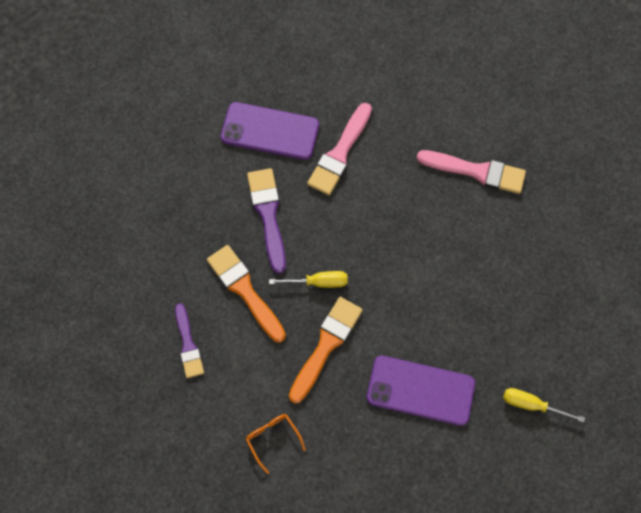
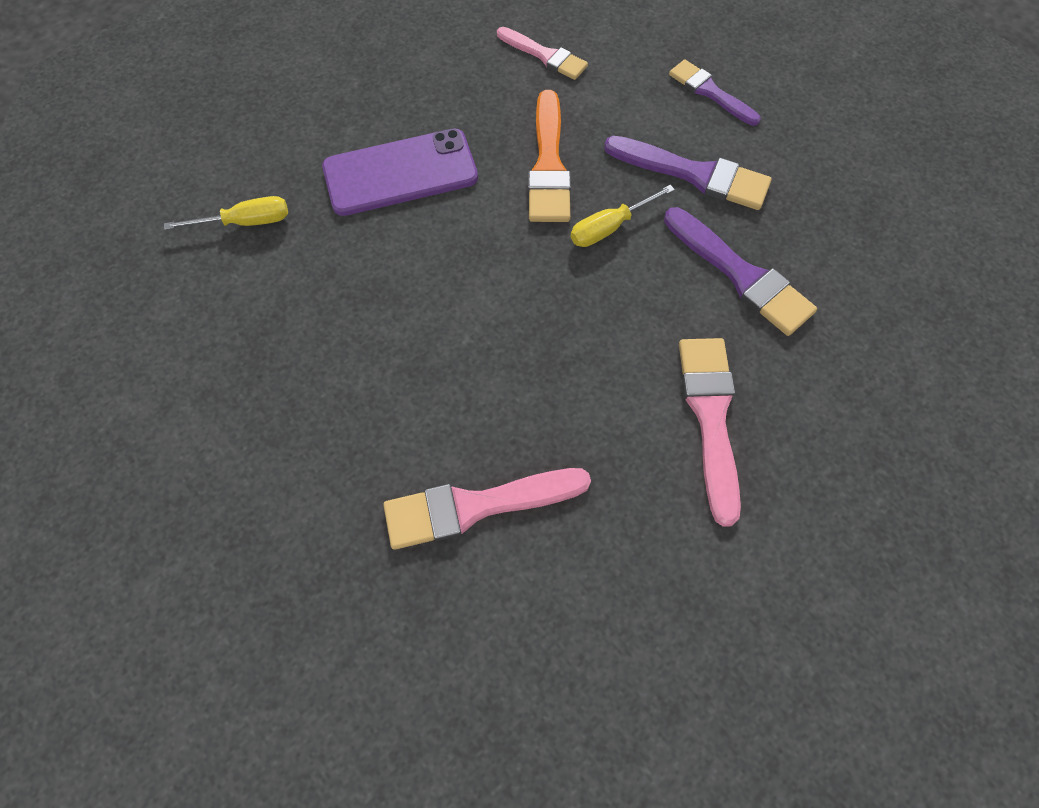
camera: 150 degrees right, 5 degrees down
orange brush [207,245,286,343] -> purple brush [604,136,772,210]
purple phone [221,102,319,160] -> none
orange glasses [246,414,306,474] -> pink brush [497,27,588,80]

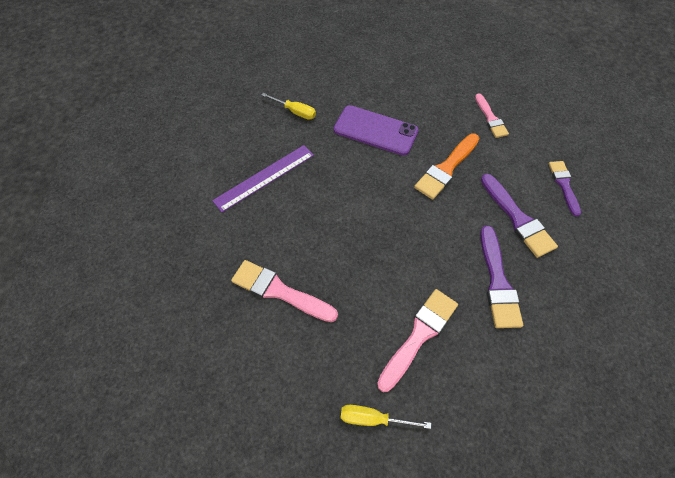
camera: 40 degrees right, 5 degrees down
yellow screwdriver [571,185,675,247] -> yellow screwdriver moved to [341,405,431,429]
none -> purple ruler [212,145,314,212]

